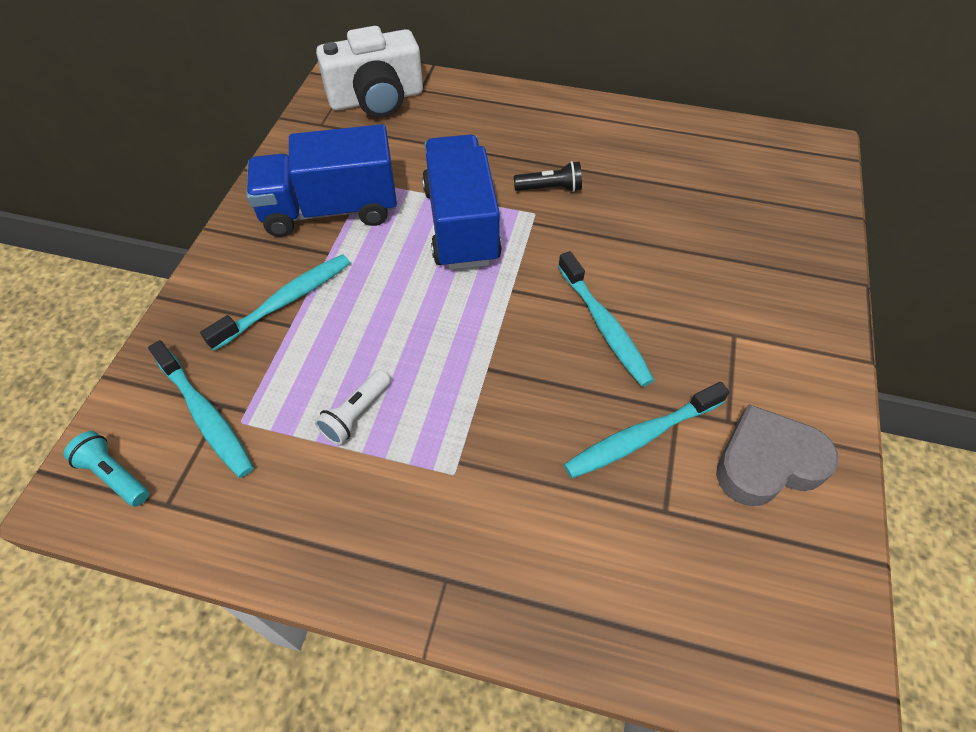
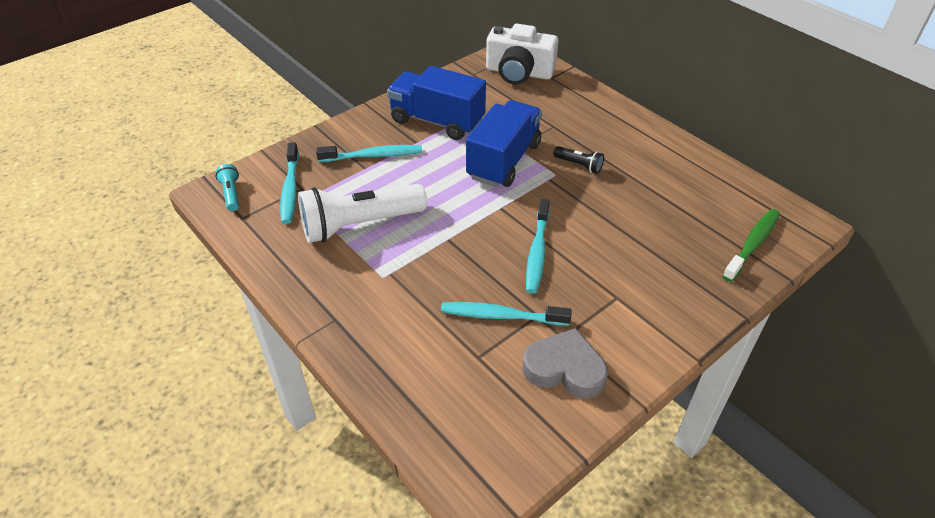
camera: 35 degrees right, 10 degrees down
white flashlight [315,370,391,445] -> white flashlight [298,184,427,243], size x2.28
none -> green toothbrush [722,209,780,282]

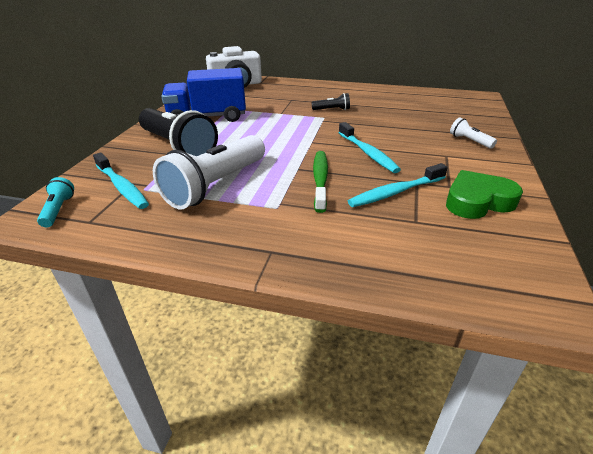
camera: 35 degrees left, 10 degrees down
turquoise flashlight [215,164,239,211] -> turquoise flashlight turned 45 degrees clockwise [37,177,74,228]
turquoise toothbrush [316,145,422,162] -> black flashlight [139,108,218,156]
blue truck [466,100,542,187] -> none
grey heart [522,328,608,399] -> green heart [446,170,523,219]
green toothbrush [722,209,780,282] -> green toothbrush moved to [313,151,328,213]
none -> white flashlight [450,118,497,148]

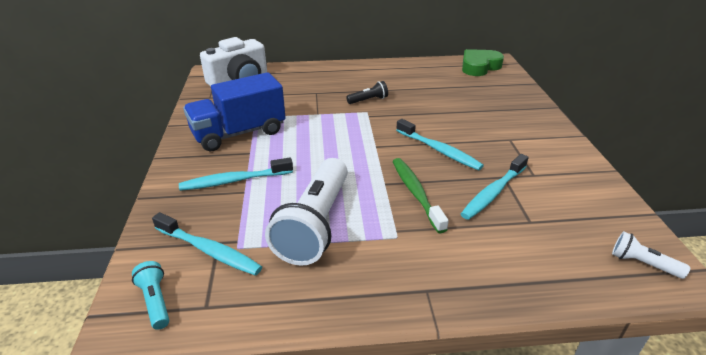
camera: 20 degrees left, 0 degrees up
black flashlight [139,108,218,156] -> turquoise toothbrush [179,158,293,191]
green heart [446,170,523,219] -> green heart moved to [462,49,504,76]
white flashlight [450,118,497,148] -> white flashlight moved to [612,231,690,279]

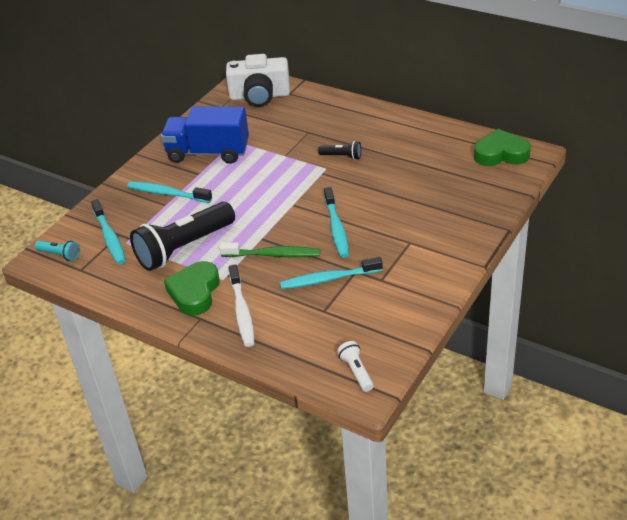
camera: 40 degrees right, 5 degrees up
turquoise flashlight [132,261,169,330] -> turquoise flashlight turned 105 degrees clockwise [35,240,80,261]
white flashlight [265,158,348,266] -> black flashlight [130,202,235,271]
green toothbrush [392,158,449,233] -> green toothbrush turned 75 degrees clockwise [219,243,320,257]
none -> green heart [164,261,220,315]
none -> white toothbrush [229,265,255,347]

